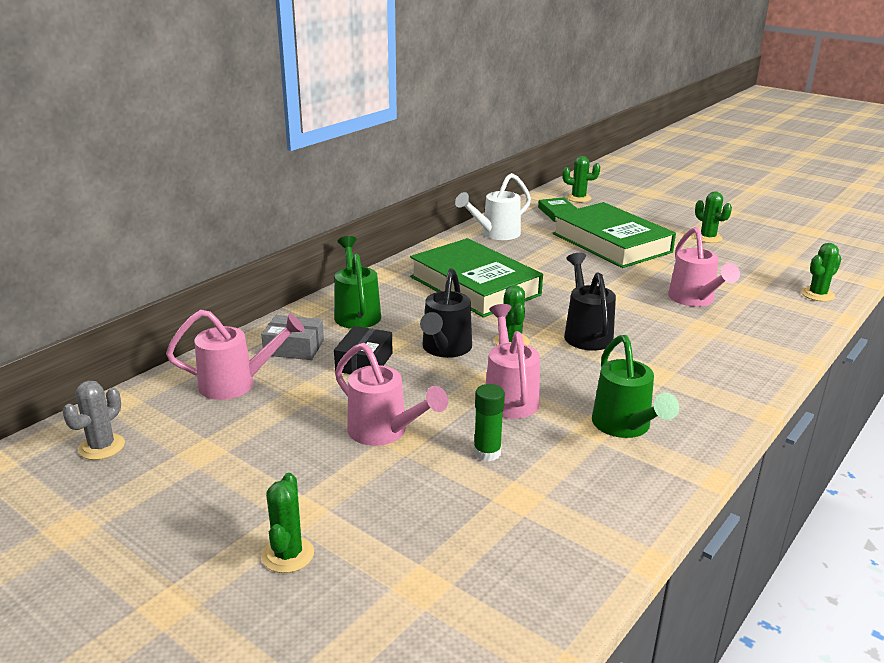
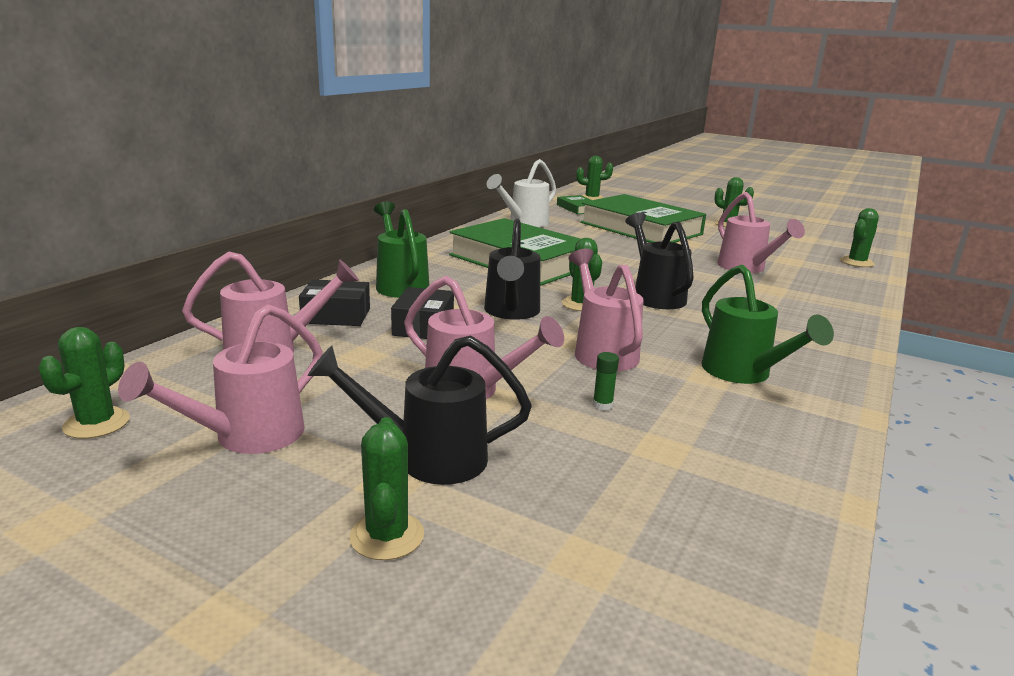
camera: 10 degrees left, 5 degrees down
grey cactus [62,381,125,460] -> green cactus [38,327,130,439]
grey box [261,315,324,360] -> black box [299,279,370,326]
green glue stick [474,384,505,462] -> green glue stick [593,352,619,410], size x0.61
none -> pink watering can [118,304,323,454]
none -> black watering can [307,335,532,485]

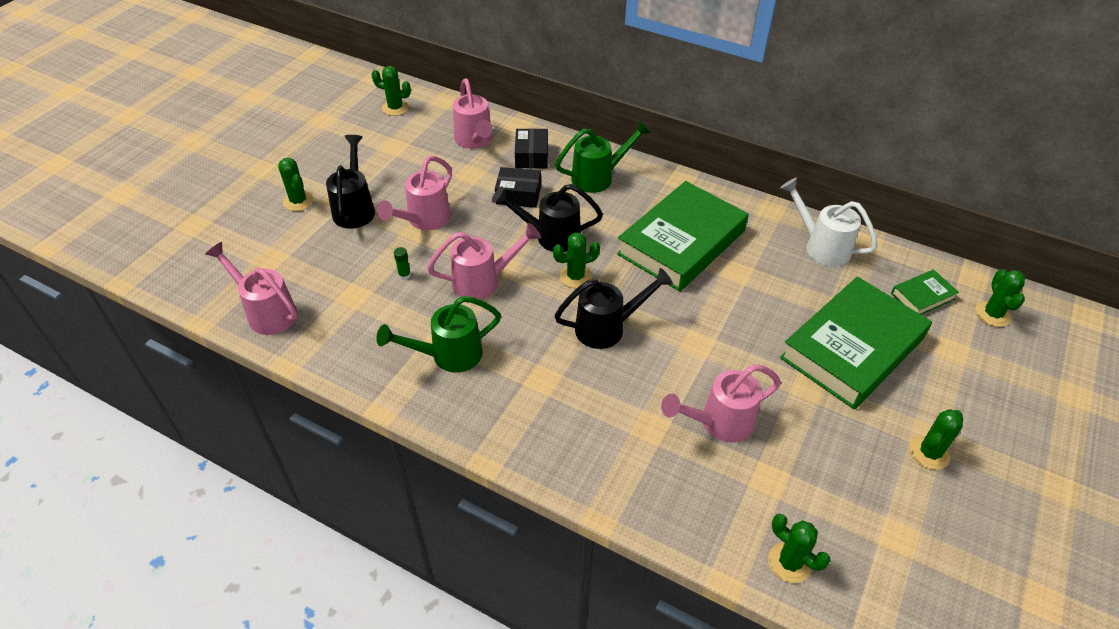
camera: 90 degrees right, 25 degrees up
pink watering can [118,304,323,454] -> pink watering can moved to [205,242,298,335]
green cactus [349,417,424,560] -> green cactus turned 60 degrees clockwise [278,158,314,211]

